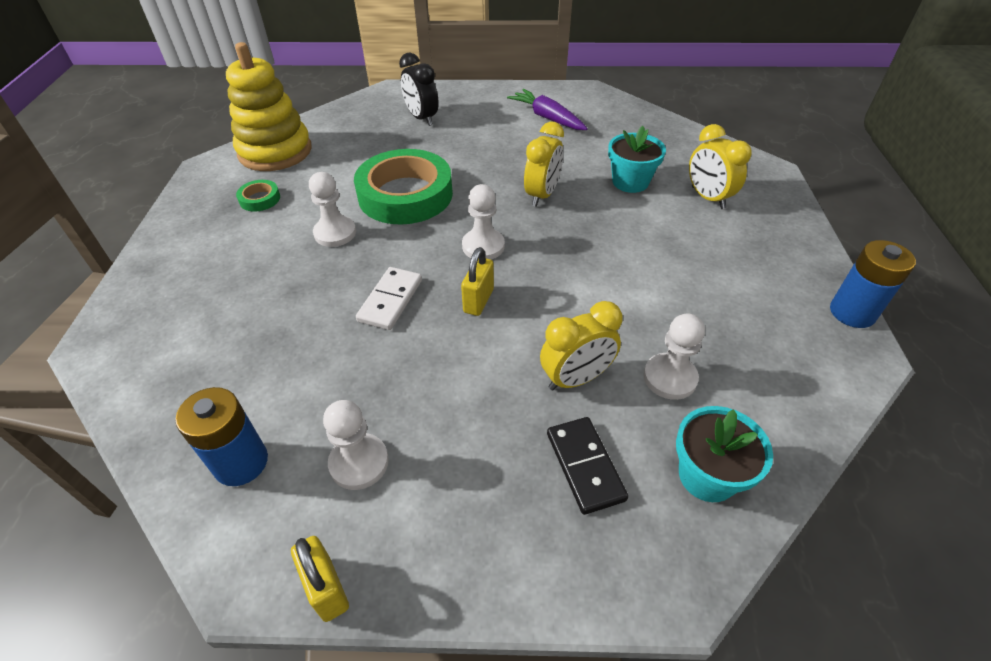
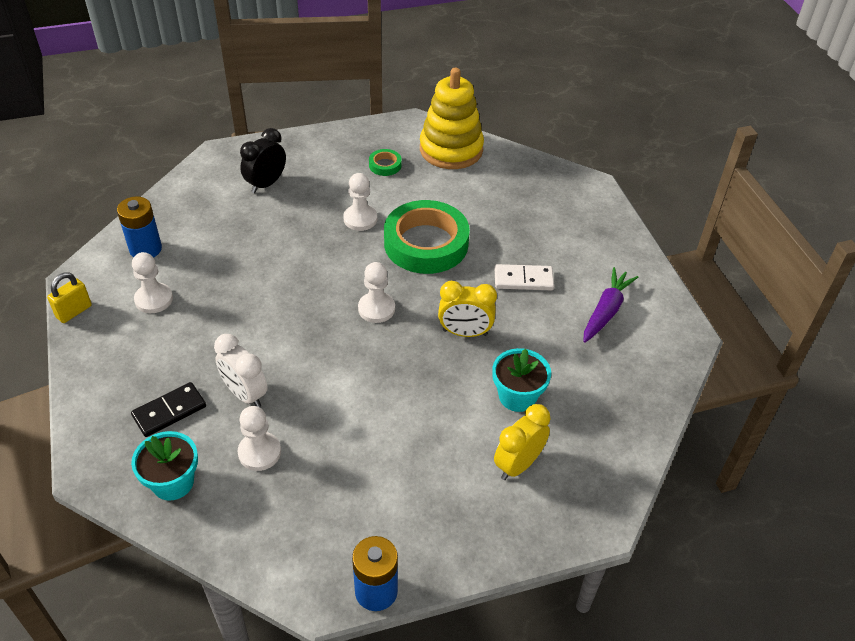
camera: 70 degrees right, 0 degrees up
white domino [356,267,422,330] -> white domino moved to [495,264,554,290]
black clock [399,53,439,126] -> black clock moved to [240,128,286,193]
yellow padlock [461,247,494,316] -> none
yellow clock [540,301,622,391] -> white clock [214,334,268,407]

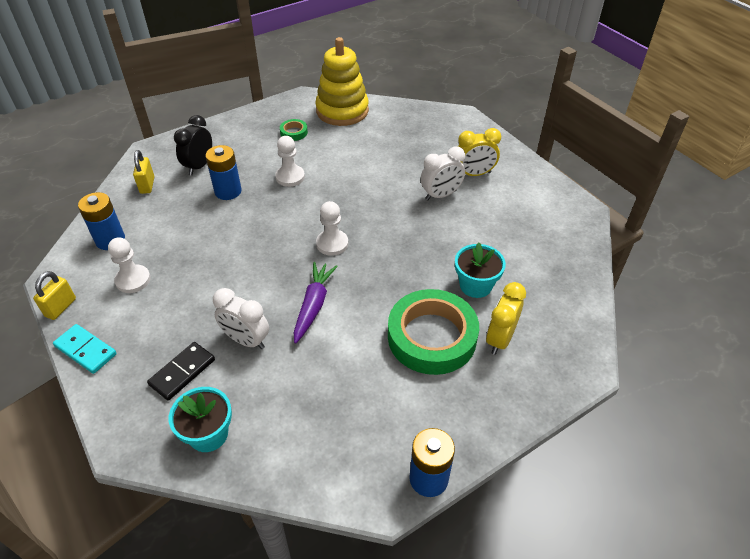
camera: 15 degrees left, 0 degrees up
white pawn [238,406,281,471] -> none
green tape [384,200,470,274] -> green tape moved to [388,289,479,375]
yellow clock [438,281,497,337] -> yellow clock moved to [458,128,501,176]
white domino [495,264,554,290] -> white clock [421,146,465,200]
purple carrot [583,267,638,343] -> purple carrot moved to [294,262,338,344]
none -> turquoise domino [53,324,117,374]
none -> yellow padlock [133,150,154,194]
none -> blue battery [205,145,242,200]

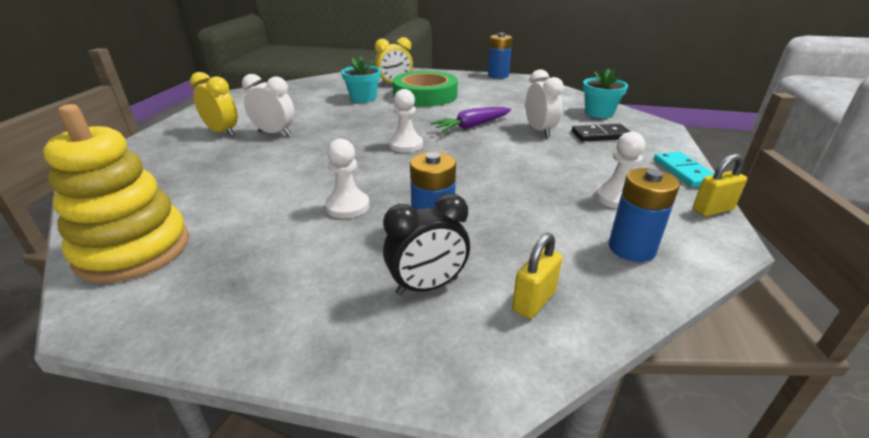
camera: 135 degrees left, 15 degrees down
green tape [280,119,308,141] -> none

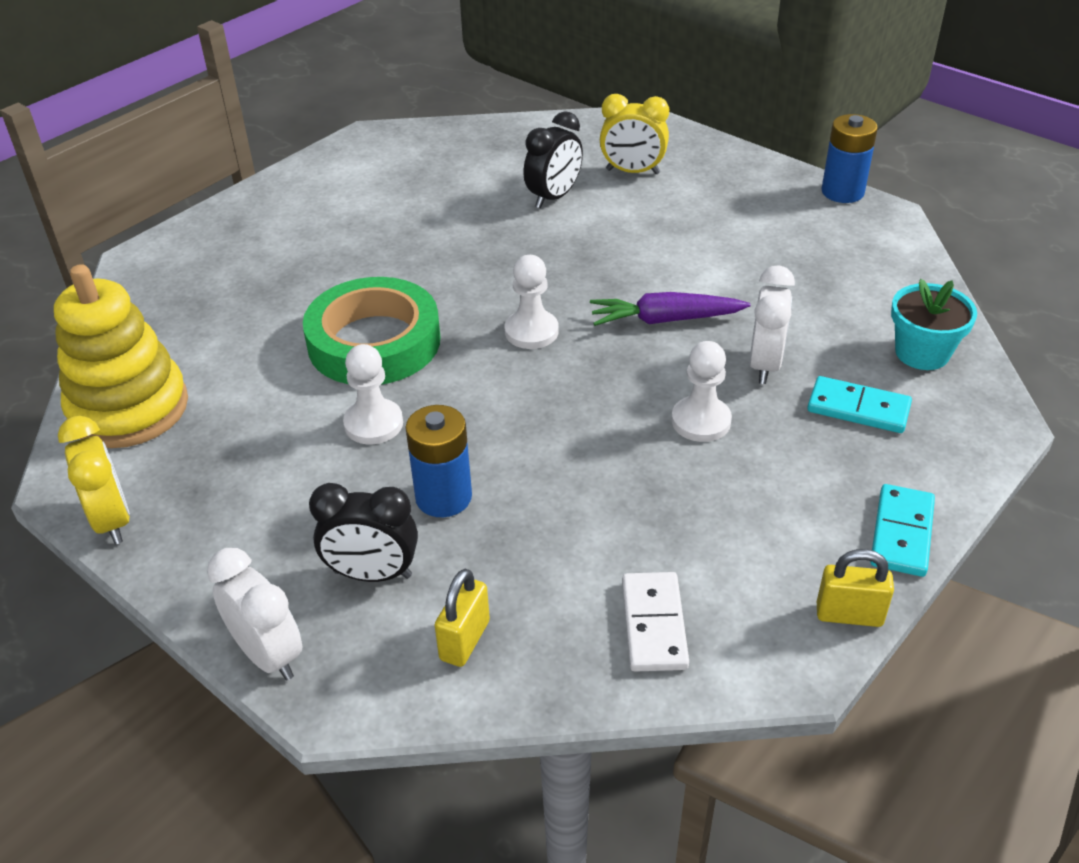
camera: 30 degrees right, 10 degrees up
yellow clock [190,72,238,136] -> yellow clock moved to [58,416,130,544]
white clock [242,74,295,136] -> white clock moved to [207,548,302,681]
turquoise flower pot [341,56,381,103] -> black clock [523,111,583,208]
green tape [393,71,458,107] -> green tape moved to [303,277,440,384]
yellow padlock [512,233,562,319] -> yellow padlock turned 45 degrees counterclockwise [435,569,490,667]
black domino [572,124,631,142] -> turquoise domino [807,376,912,433]
white pawn [595,132,645,209] -> white pawn moved to [671,341,732,442]
blue battery [609,168,680,262] -> white domino [622,572,689,672]

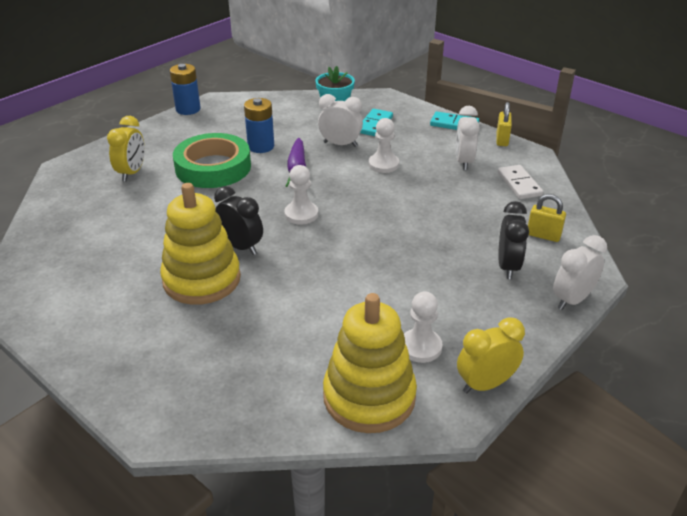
camera: 90 degrees left, 5 degrees down
green tape [303,277,440,384] -> green tape moved to [173,133,251,188]
white pawn [343,344,403,444] -> white pawn moved to [404,292,442,363]
blue battery [405,405,472,517] -> blue battery moved to [244,98,274,153]
black clock [523,111,583,208] -> black clock moved to [214,186,263,255]
white domino [622,572,689,672] -> white domino turned 75 degrees clockwise [498,165,543,199]
none -> yellow stacking toy [160,183,241,305]
none -> white clock [456,106,480,170]

